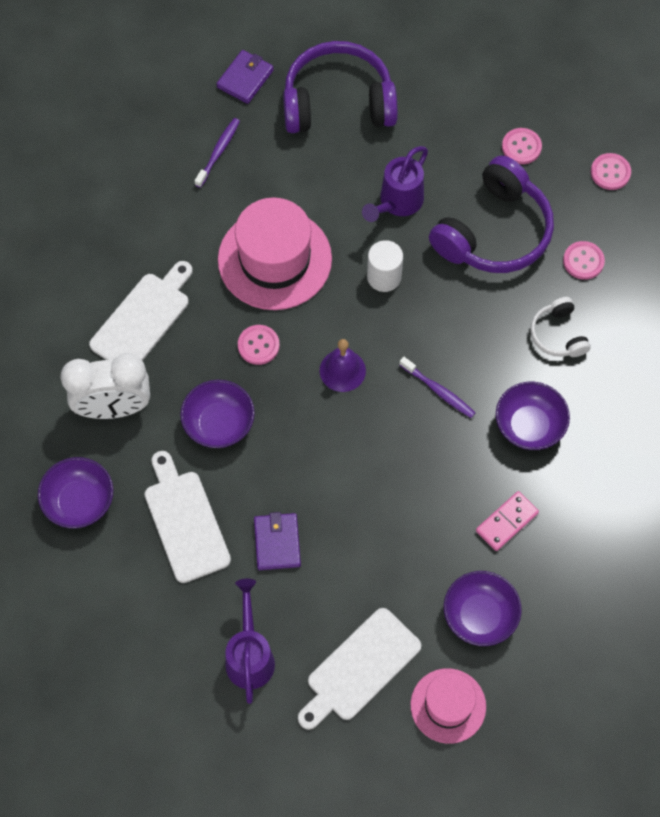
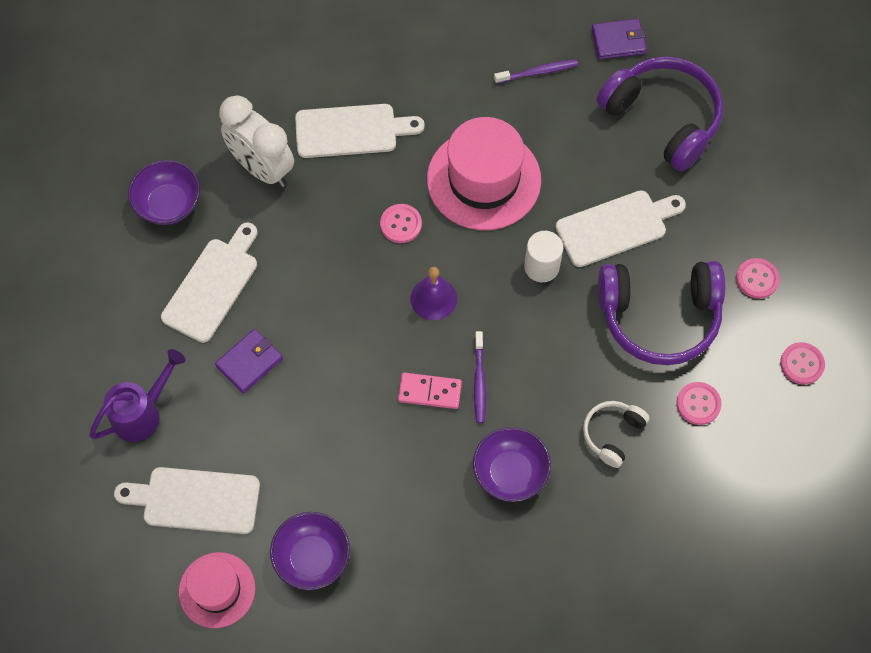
camera: 50 degrees right, 0 degrees up
purple bowl [180,380,255,448] -> none
purple watering can [362,146,428,222] -> white cutting board [555,190,686,267]
pink domino [476,491,539,551] -> pink domino moved to [398,373,462,409]

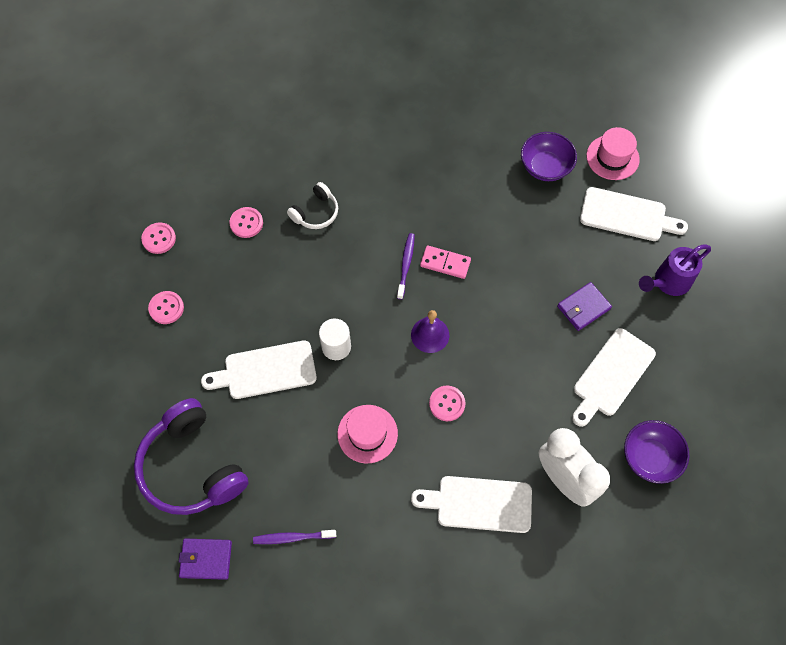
camera: 170 degrees left, 0 degrees up
pink hat [427,117,541,230] -> pink hat [337,405,398,463], size x0.59
purple bowl [473,427,551,502] -> none
purple headphones [598,261,725,365] -> none

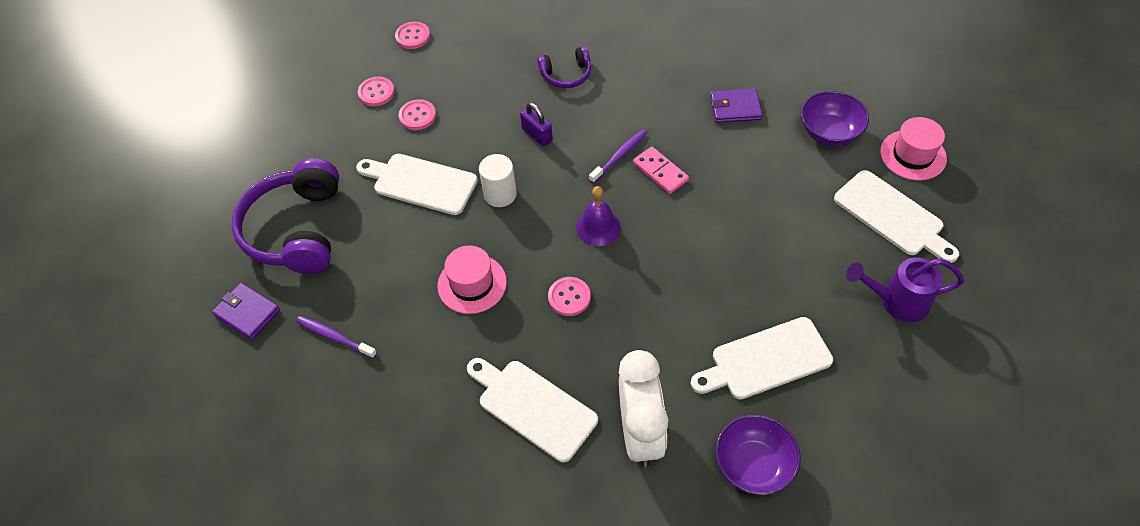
camera: 35 degrees right, 10 degrees down
pink button [230,207,263,238] -> pink button moved to [399,99,436,130]
white headphones [287,182,338,229] -> purple headphones [537,46,591,88]
purple wallet [557,282,612,331] -> purple wallet moved to [710,88,762,123]
none -> purple padlock [520,103,553,147]

